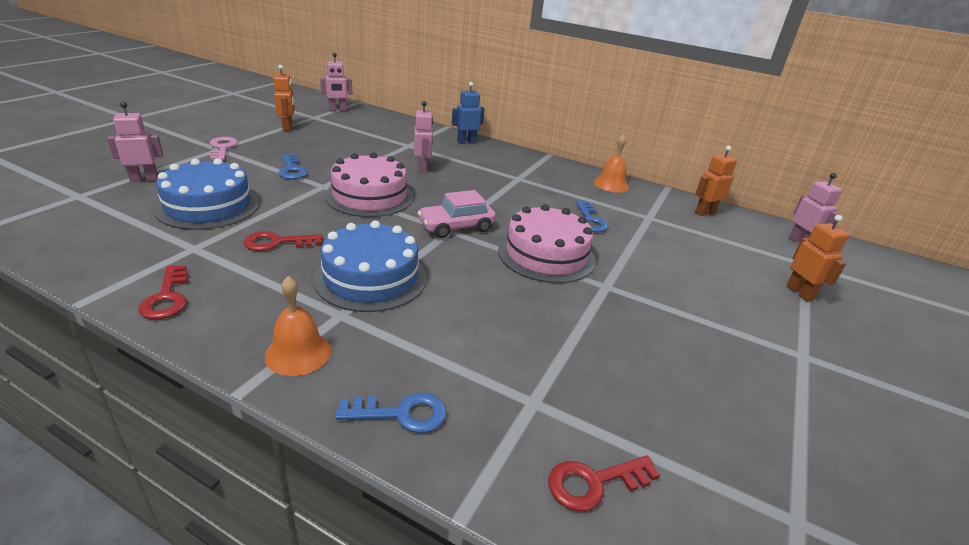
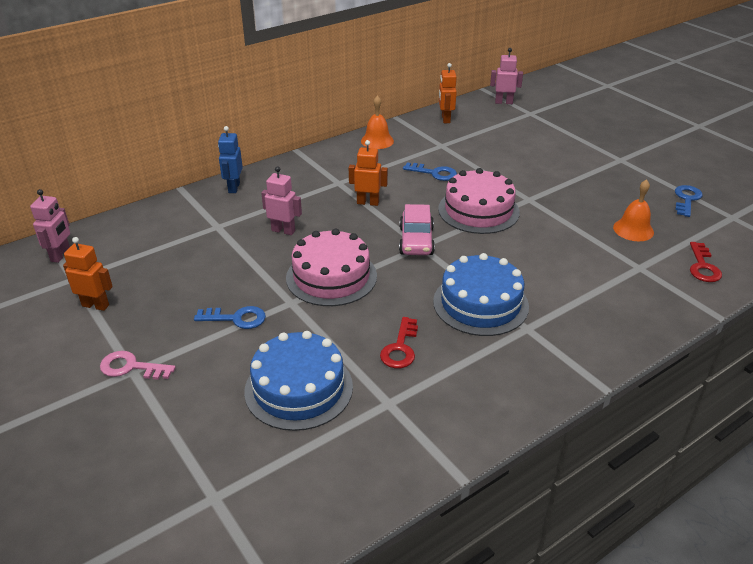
camera: 60 degrees left, 5 degrees up
pink robot [107,102,163,182] -> none
red key [138,265,188,319] -> none
orange bell [265,276,331,376] -> orange bell moved to [613,179,654,241]
blue key [335,393,447,433] -> blue key moved to [675,185,703,217]
orange robot [786,215,849,301] -> orange robot moved to [349,140,388,206]

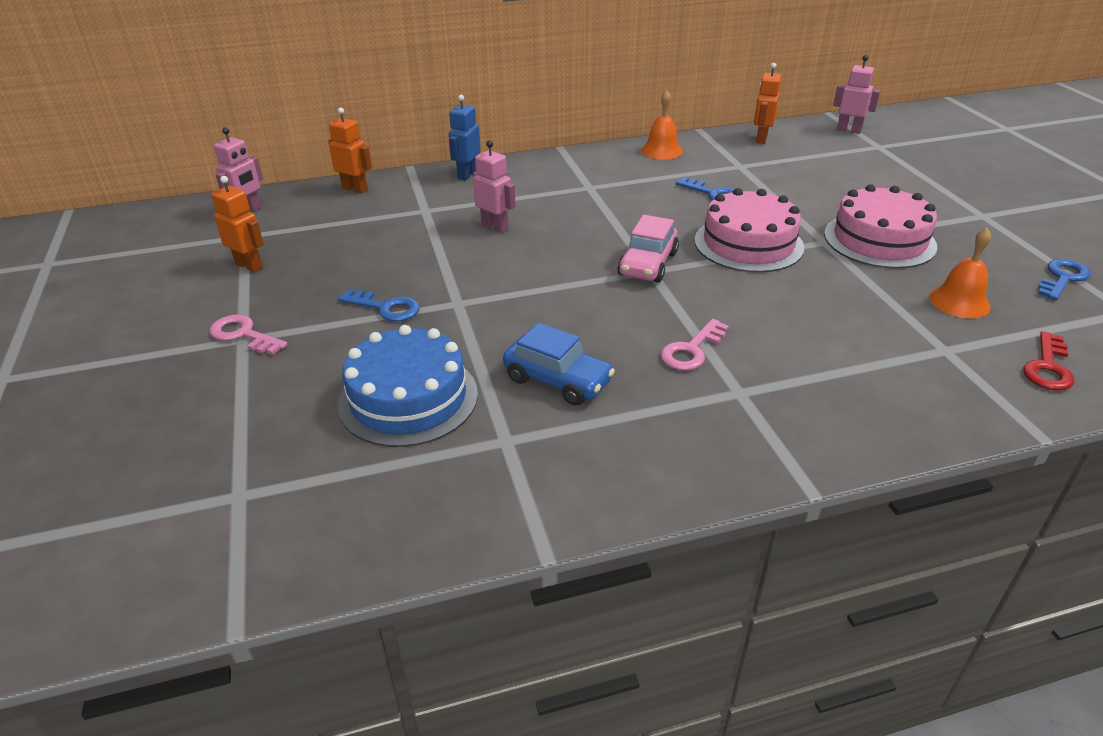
camera: 20 degrees right, 0 degrees up
pink cake [286,229,377,306] -> pink cake moved to [824,184,937,268]
orange robot [349,140,388,206] -> orange robot moved to [328,107,372,194]
red key [380,317,418,368] -> blue car [503,323,615,406]
blue cake [433,253,529,336] -> pink key [660,319,729,371]

